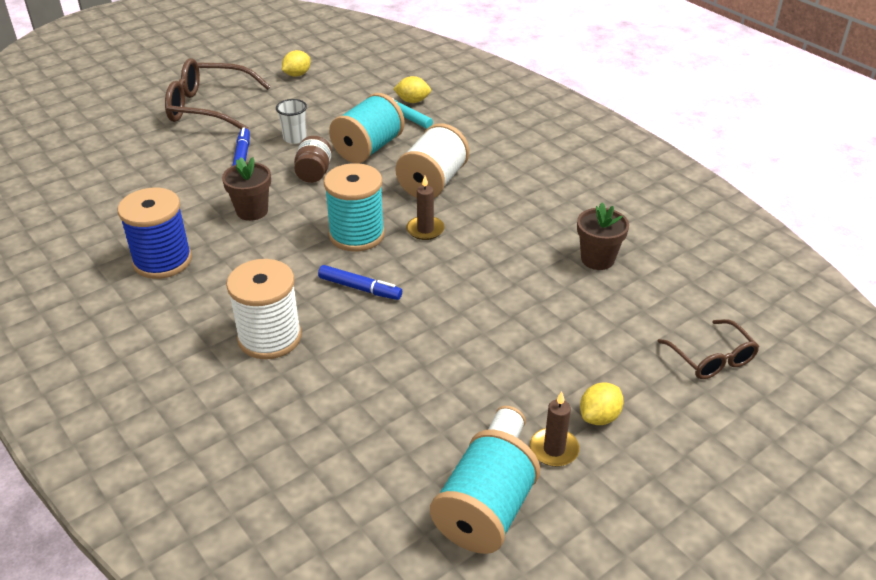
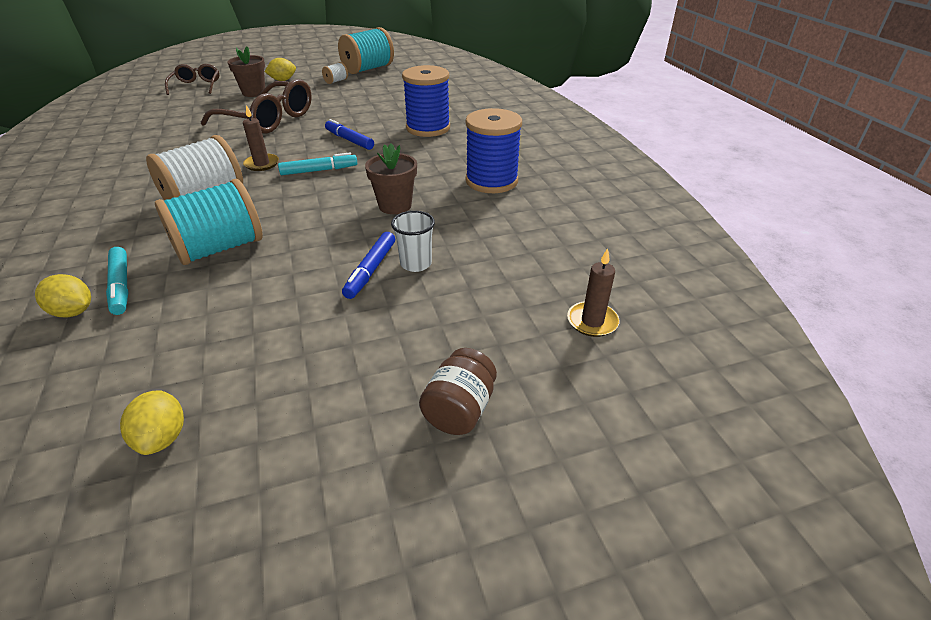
camera: 160 degrees left, 0 degrees up
brown glasses [165,58,271,130] -> brown glasses moved to [201,79,312,134]
white spool [226,259,302,359] -> blue spool [402,65,450,137]
white cup [276,99,307,144] -> white cup moved to [391,211,435,272]
yellow lemon [282,50,310,77] -> yellow lemon turned 75 degrees counterclockwise [120,390,184,455]
brown jar [294,136,332,183] -> brown jar moved to [419,348,497,435]
turquoise spool [324,163,385,251] -> turquoise marker [278,153,357,175]
brown candle [530,392,580,467] -> brown candle moved to [567,248,620,337]
brown flower pot [577,203,629,270] -> brown flower pot moved to [227,46,265,97]

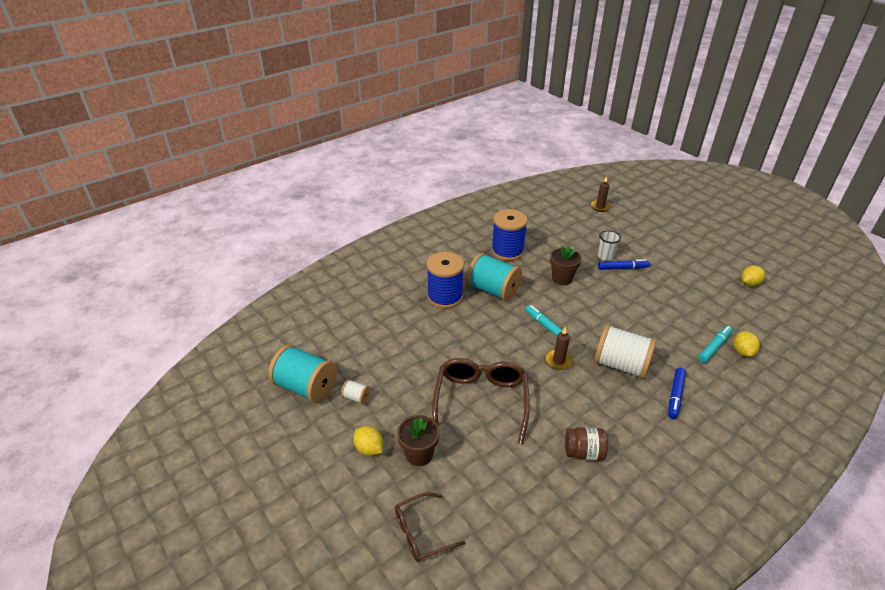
camera: 110 degrees left, 0 degrees up
turquoise spool [155,179,263,265] -> turquoise spool moved to [467,253,522,301]
blue marker [325,119,374,150] -> blue marker moved to [668,367,686,419]
brown jar [419,348,497,435] -> brown jar moved to [565,427,608,461]

